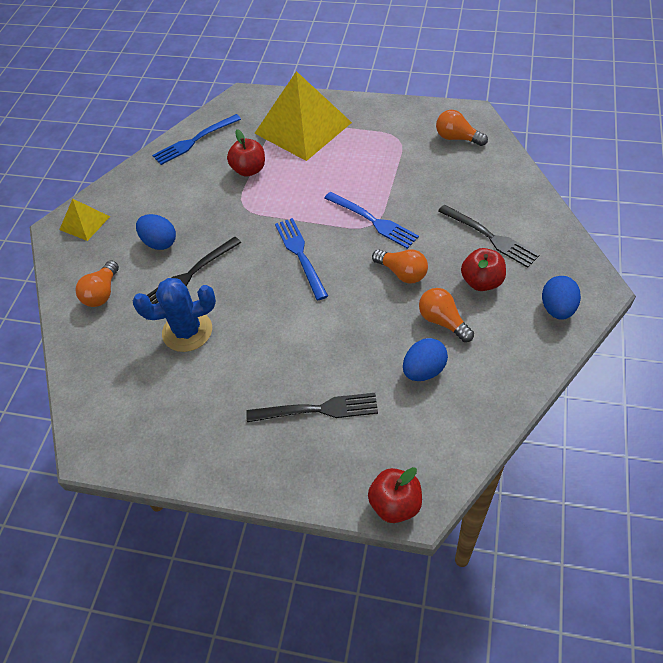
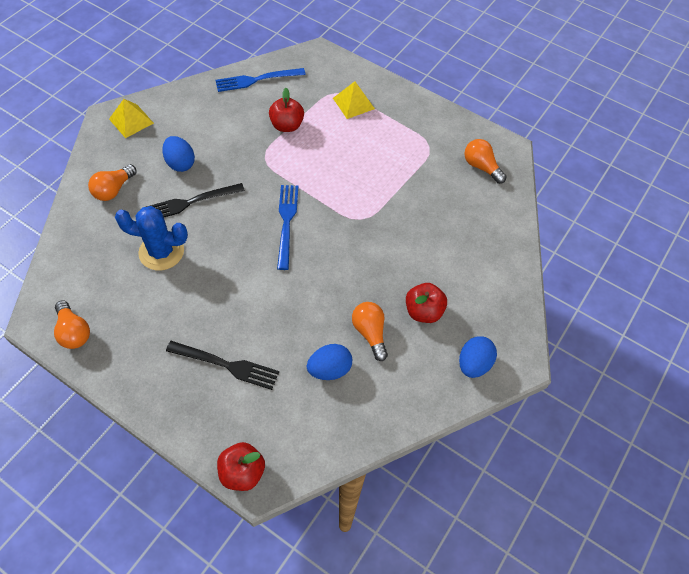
camera: 15 degrees right, 5 degrees up
yellow pyramid [254,71,352,161] -> yellow pyramid [333,81,375,119], size x0.48
blue fork [324,192,419,249] -> none
orange light bulb [372,249,428,283] -> orange light bulb moved to [54,300,90,349]
black fork [438,204,539,268] -> none

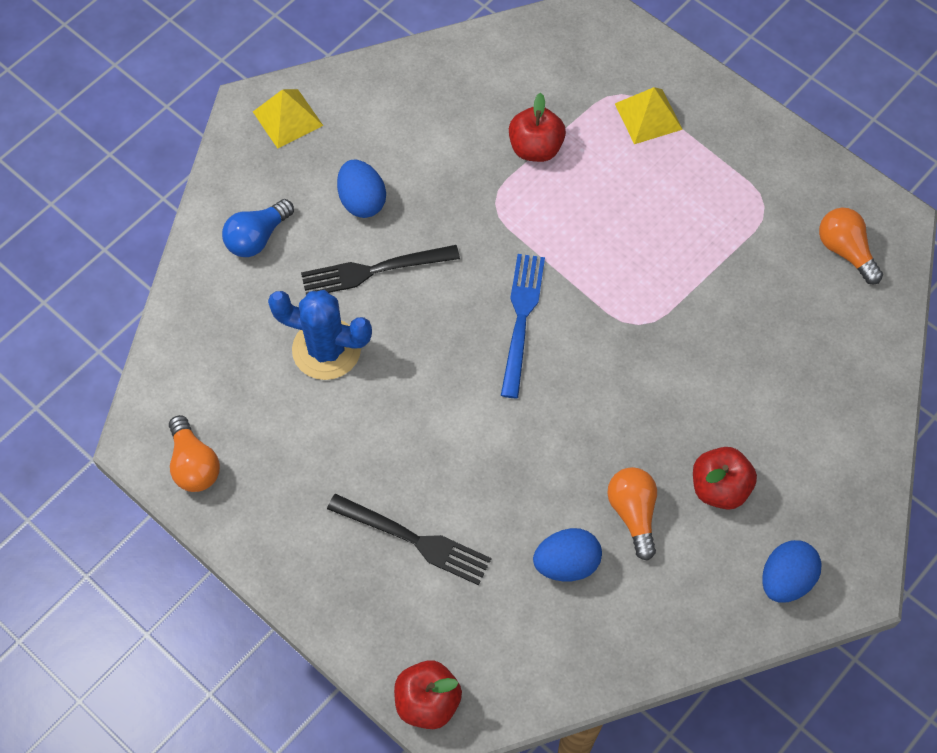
camera: 10 degrees right, 5 degrees up
orange light bulb [88,164,137,201] -> blue light bulb [222,199,294,257]
blue fork [216,68,306,92] -> none

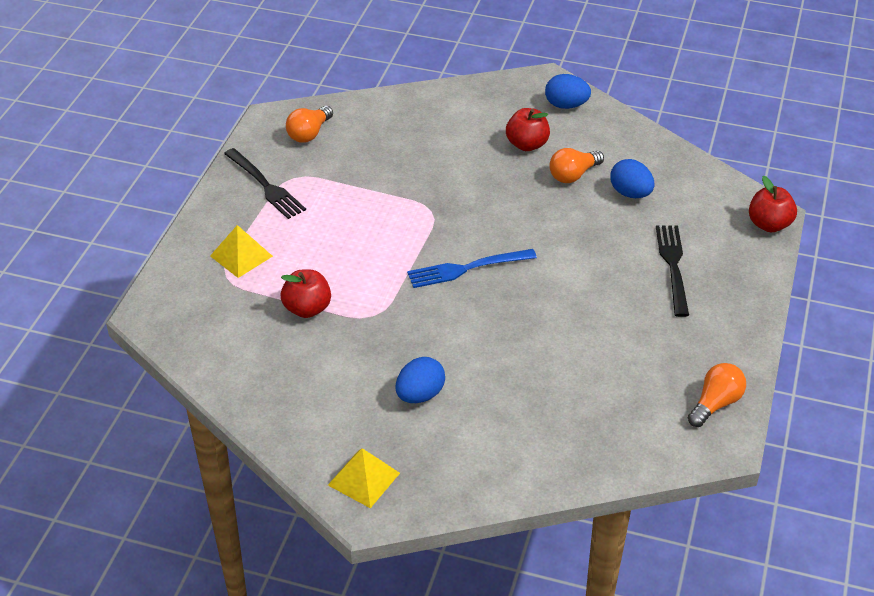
camera: 115 degrees left, 20 degrees down
blue light bulb [222,199,294,257] -> none
blue cactus [268,290,372,380] -> none
black fork [301,245,460,295] -> black fork moved to [224,148,306,219]

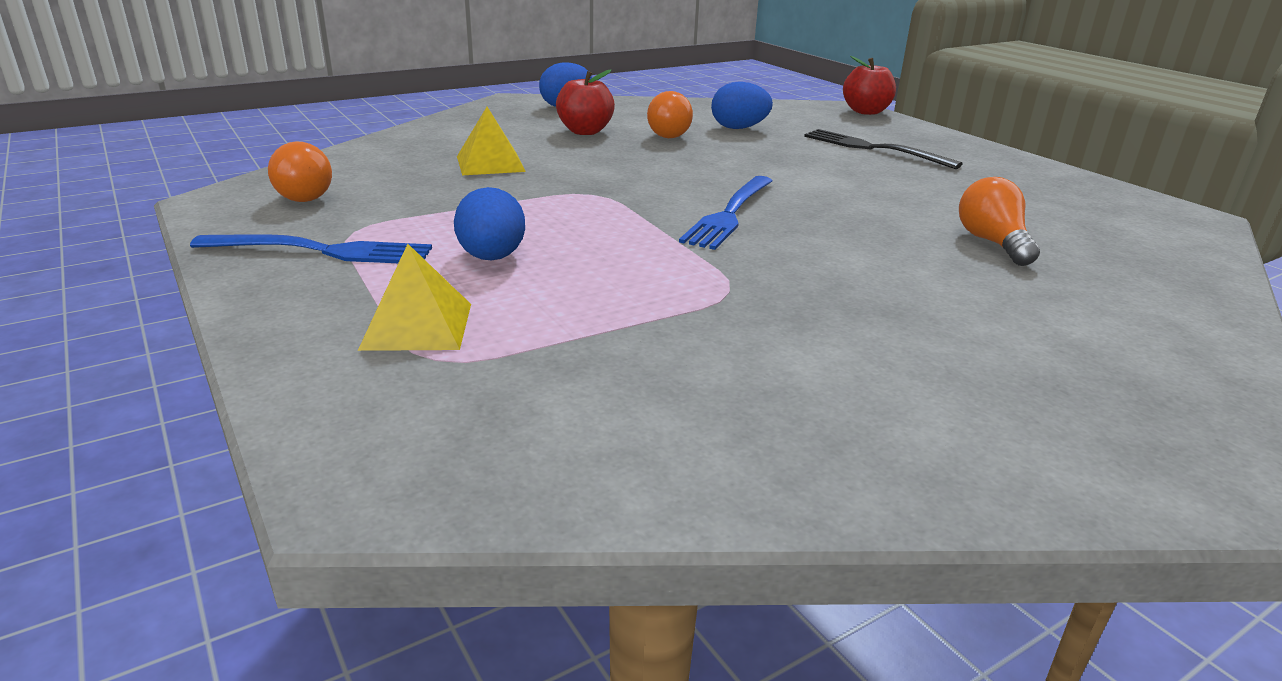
camera: 50 degrees left, 15 degrees down
black fork [224,148,306,219] -> blue fork [190,234,432,263]
red apple [281,269,331,318] -> none
yellow pyramid [328,448,400,508] -> yellow pyramid moved to [457,107,526,176]
blue egg [396,357,445,403] -> blue egg moved to [454,187,525,260]
orange light bulb [688,363,746,427] -> orange light bulb moved to [959,177,1040,266]

